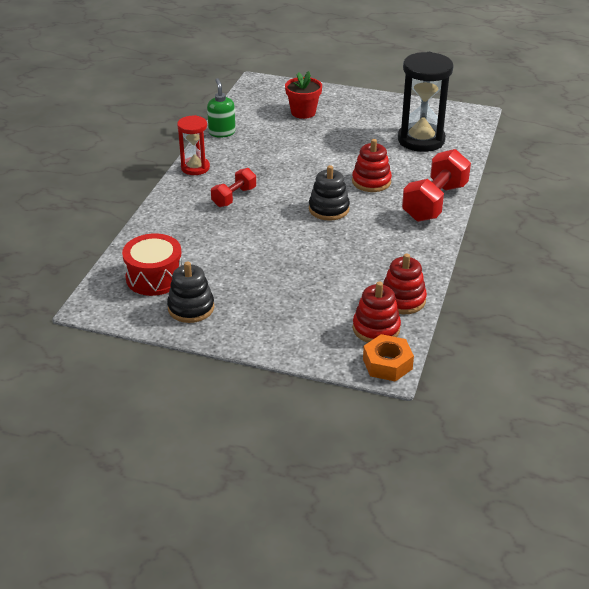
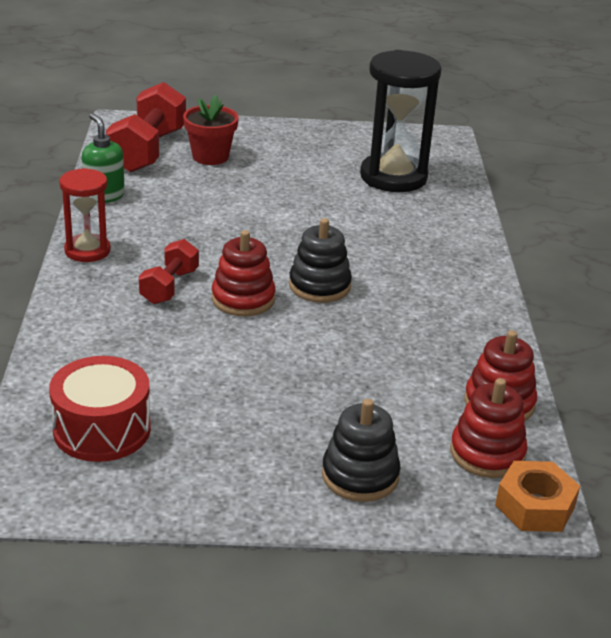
camera: 20 degrees left, 5 degrees down
black stacking toy [167,261,214,323] -> black stacking toy moved to [322,399,401,502]
red stacking toy [352,139,392,192] -> red stacking toy moved to [212,230,276,316]
red dumbbell [402,149,471,222] -> red dumbbell moved to [106,82,186,173]

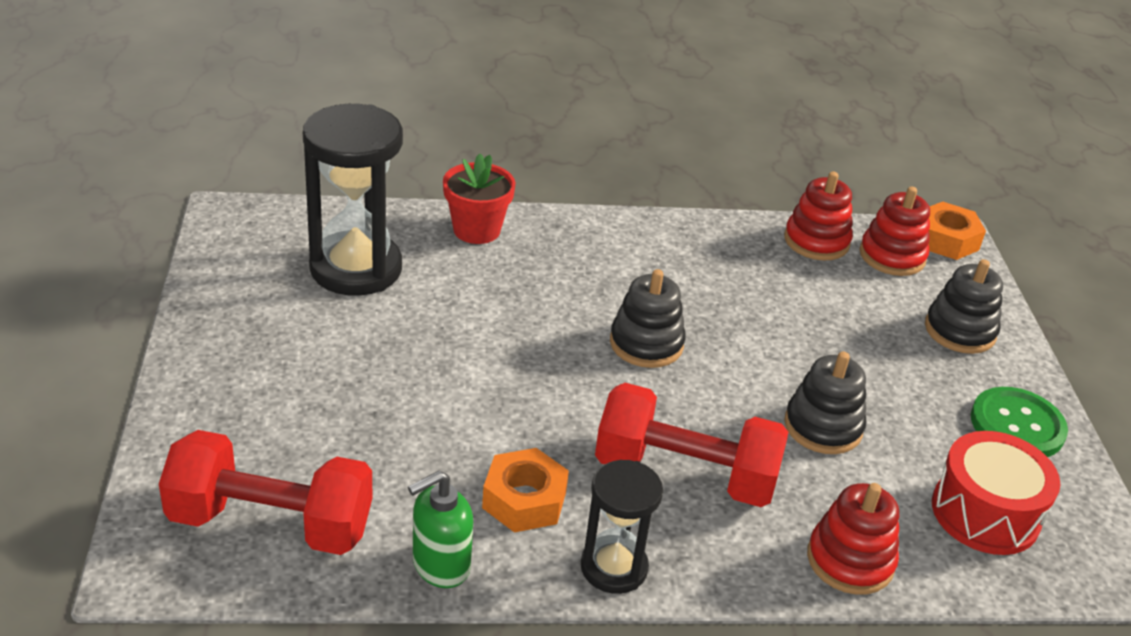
camera: 95 degrees left, 5 degrees up
red hourglass [59,168,111,262] -> black hourglass [581,460,663,594]
red dumbbell [139,239,199,304] -> red dumbbell [595,383,788,507], size x1.75
red flower pot [183,95,239,165] -> red flower pot moved to [443,154,516,244]
red stacking toy [212,230,276,316] -> red stacking toy moved to [807,483,899,595]
none -> orange nut [482,448,569,533]
none -> black stacking toy [784,352,866,454]
none -> green button [971,387,1068,457]

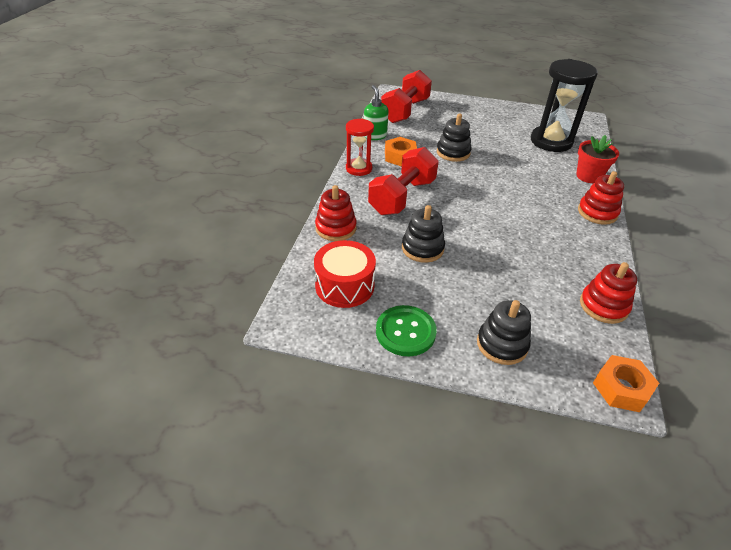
camera: 110 degrees right, 5 degrees up
black hourglass [581,460,663,594] -> red hourglass [346,119,374,176]
black stacking toy [610,269,686,368] -> black stacking toy moved to [437,114,471,162]
red stacking toy [860,187,930,276] -> red stacking toy moved to [578,171,624,225]

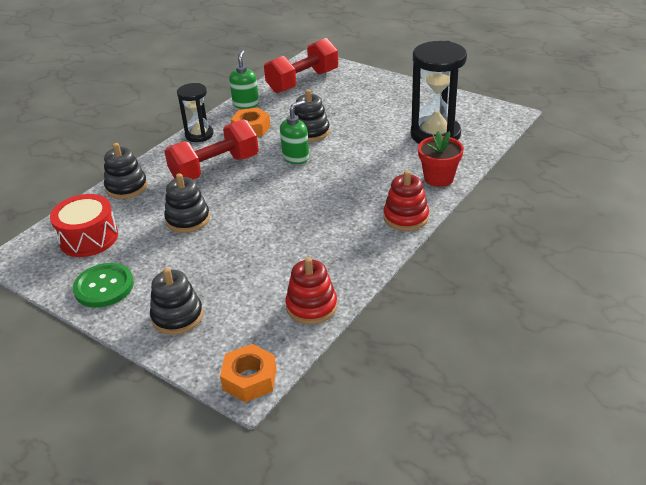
camera: 25 degrees right, 5 degrees down
red stacking toy [315,185,357,241] -> black stacking toy [104,143,147,199]
red hourglass [346,119,374,176] -> black hourglass [177,83,214,142]
none -> green soap dispenser [280,100,309,164]

